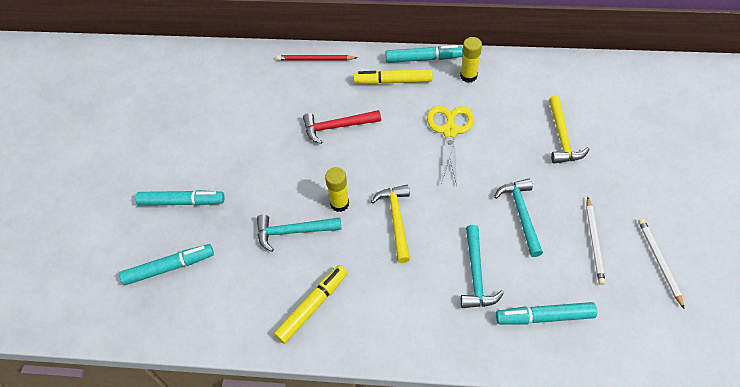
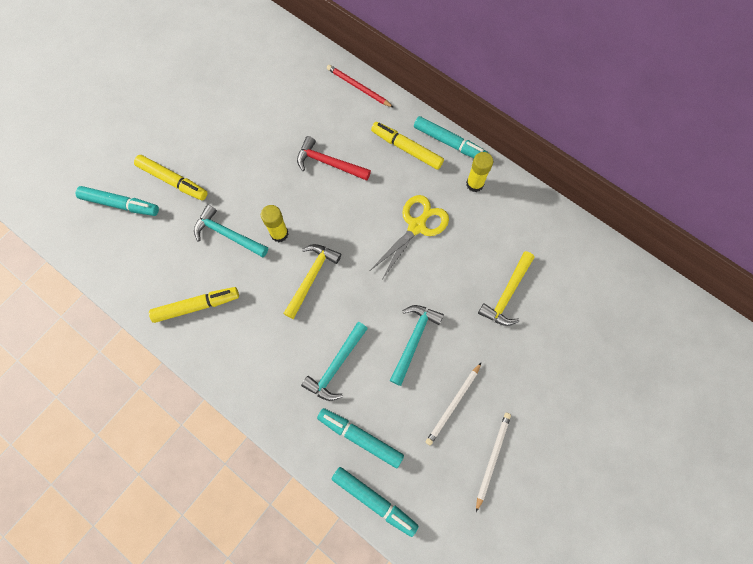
camera: 30 degrees right, 15 degrees up
turquoise marker [135,190,225,206] -> turquoise marker moved to [332,467,419,537]
none -> yellow marker [134,155,208,200]

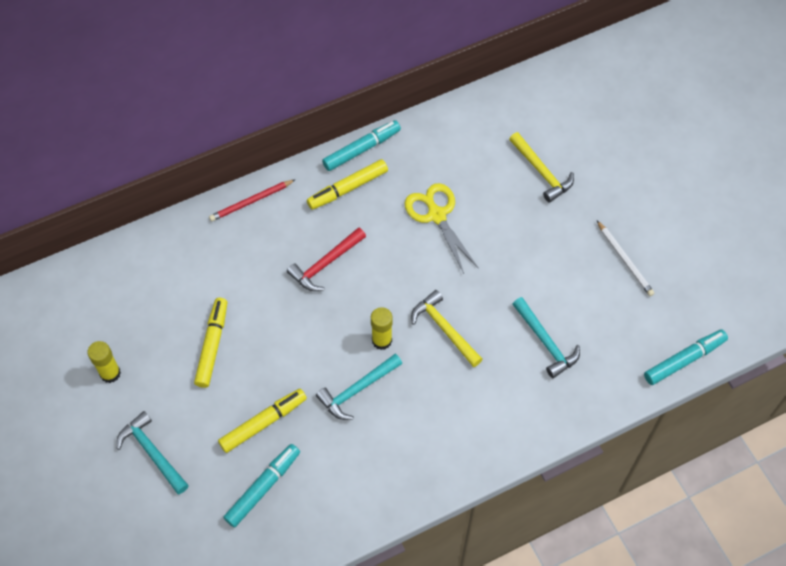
camera: 65 degrees left, 10 degrees down
yellow marker [149,287,239,323] -> yellow marker moved to [194,298,227,388]
turquoise marker [317,408,404,468] -> none
turquoise hammer [390,305,444,386] -> turquoise hammer moved to [117,411,189,494]
yellow glue stick [466,152,493,192] -> yellow glue stick moved to [87,341,121,383]
white pencil [476,413,511,512] -> none

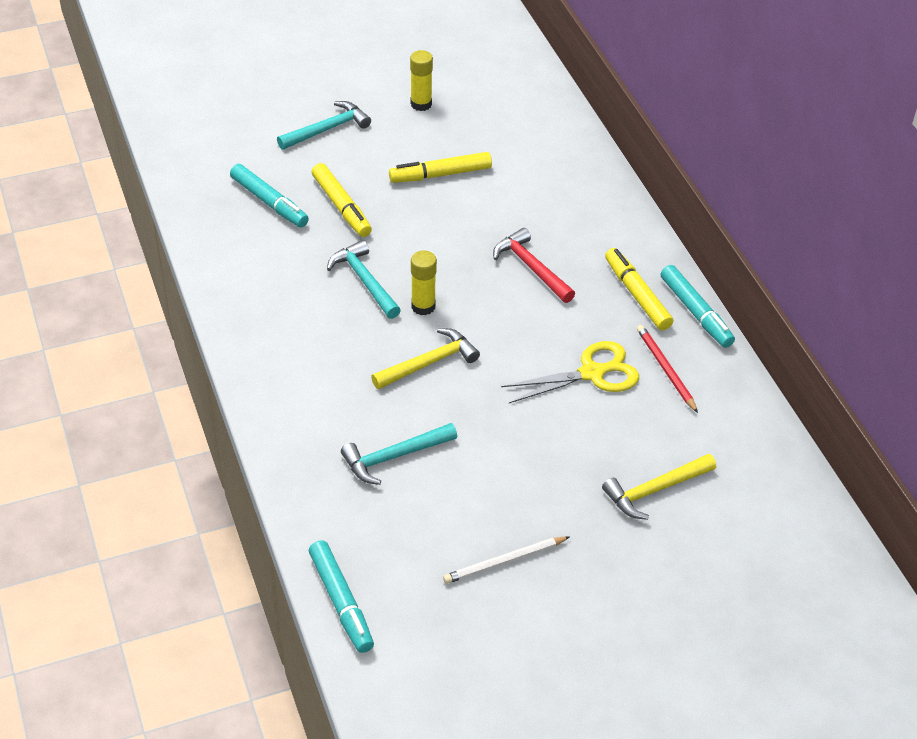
camera: 95 degrees right, 15 degrees down
yellow marker [194,298,227,388] -> yellow marker turned 150 degrees clockwise [389,152,492,183]
red pencil [209,179,296,221] -> red pencil moved to [637,325,698,413]

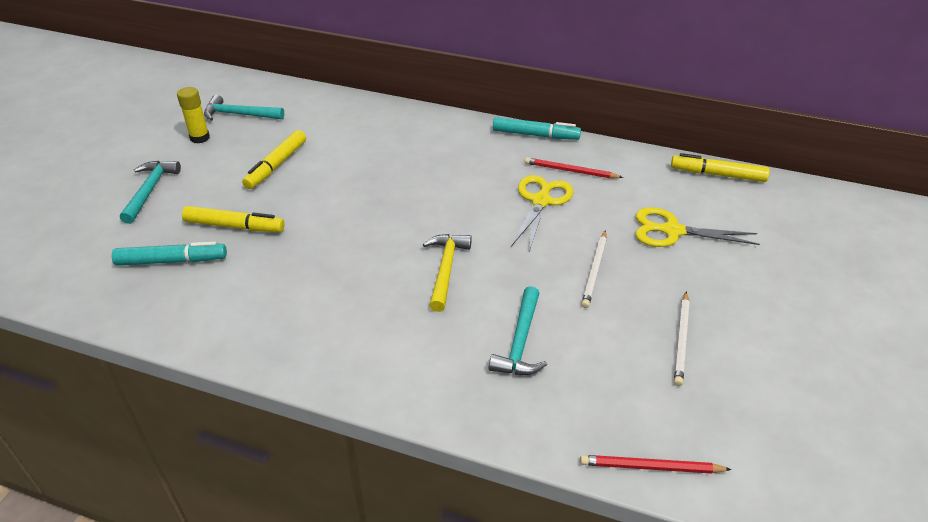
camera: 50 degrees left, 5 degrees down
turquoise marker [309,540,374,653] -> red pencil [580,455,732,474]
turquoise hammer [327,240,401,319] -> turquoise hammer moved to [204,95,284,121]
yellow glue stick [411,250,437,315] -> none
red hammer [493,228,575,303] -> none
yellow hammer [602,454,716,520] -> yellow scissors [635,207,760,247]
yellow marker [605,248,674,331] -> yellow marker moved to [671,153,770,182]
none -> white pencil [581,230,607,308]

